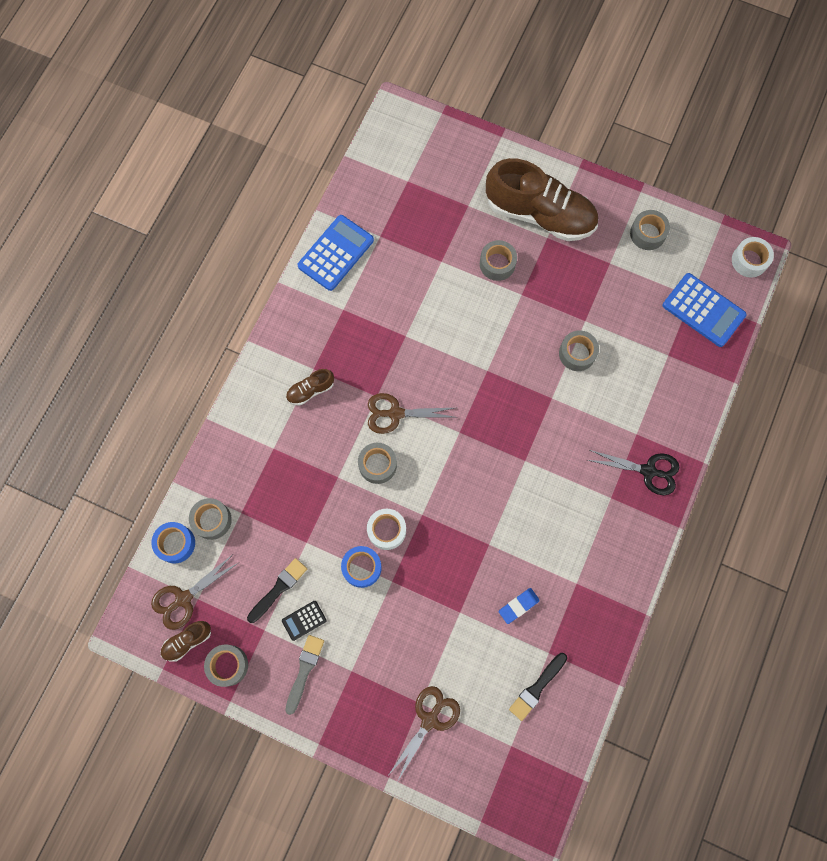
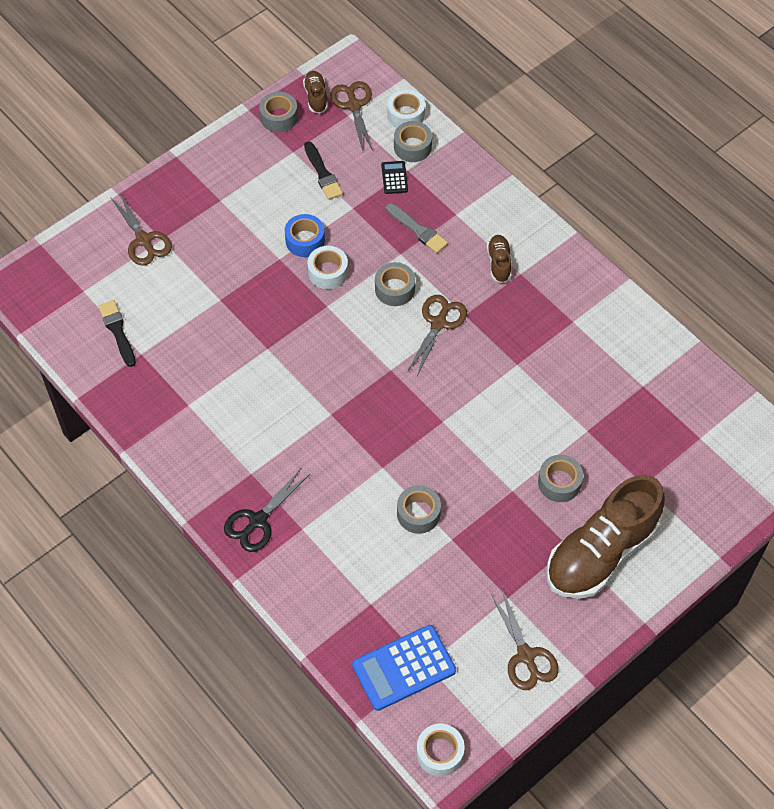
camera: 115 degrees right, 15 degrees down
blue tape [151,522,195,563] -> white tape [387,89,425,128]
black calculator [282,601,327,641] -> black calculator moved to [381,161,408,194]
grey brush [285,635,324,715] -> grey brush moved to [386,203,448,253]
blue calculator [298,215,374,291] -> none
blue eraser [499,588,540,624] -> none
grey tape [630,210,670,250] -> brown scissors [491,589,559,690]

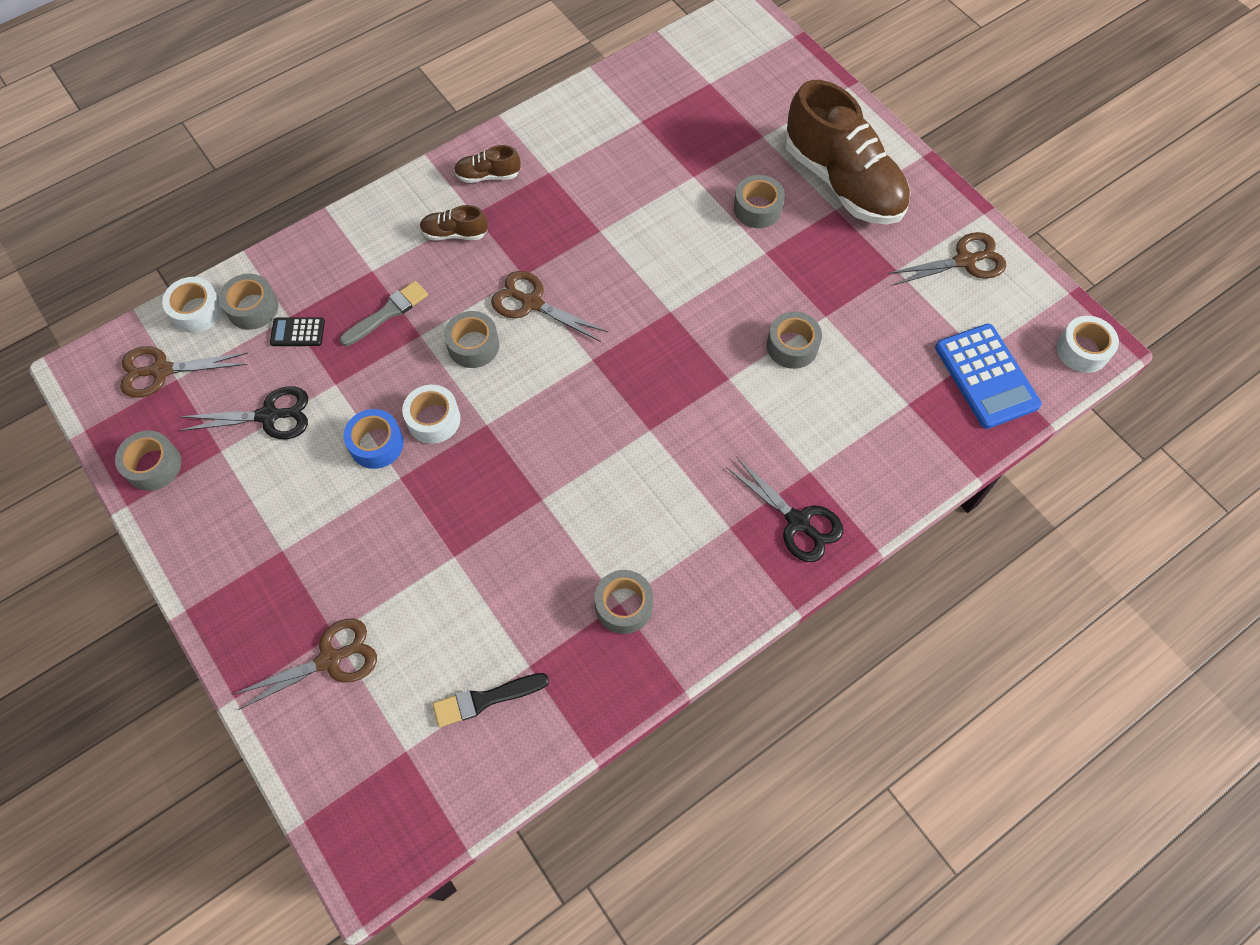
camera: 85 degrees left, 5 degrees up
brown shoe [303,71,328,114] -> brown shoe moved to [454,145,521,183]
black brush [304,141,343,200] -> black scissors [179,386,308,439]
none -> grey tape [595,570,653,634]

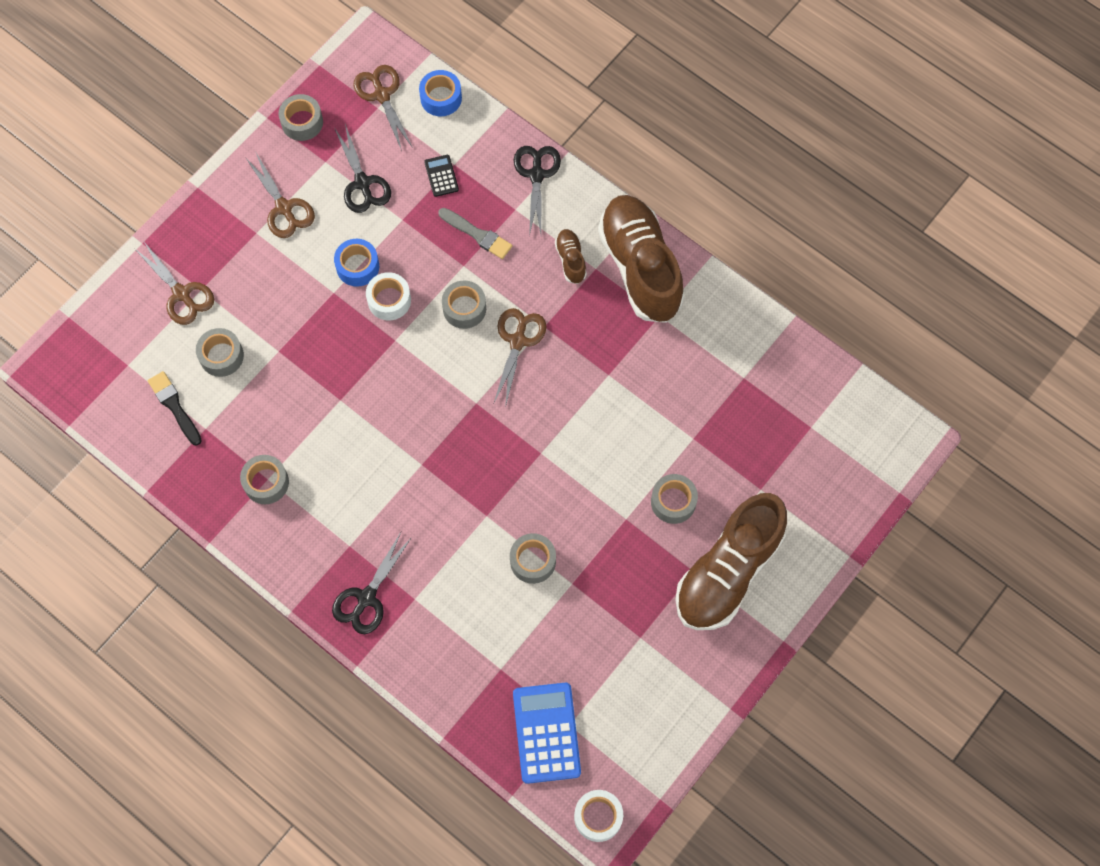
camera: 75 degrees right, 5 degrees up
white tape [162,277,223,333] -> blue tape [419,70,462,116]
grey tape [219,274,278,330] -> grey tape moved to [196,328,244,377]
brown shoe [454,145,521,183] -> brown shoe [598,195,684,323], size x2.36
brown scissors [888,232,1006,285] -> brown scissors moved to [245,151,315,238]
blue calculator [935,324,1042,429] -> blue calculator turned 120 degrees clockwise [513,683,581,784]
none -> black scissors [514,146,561,236]

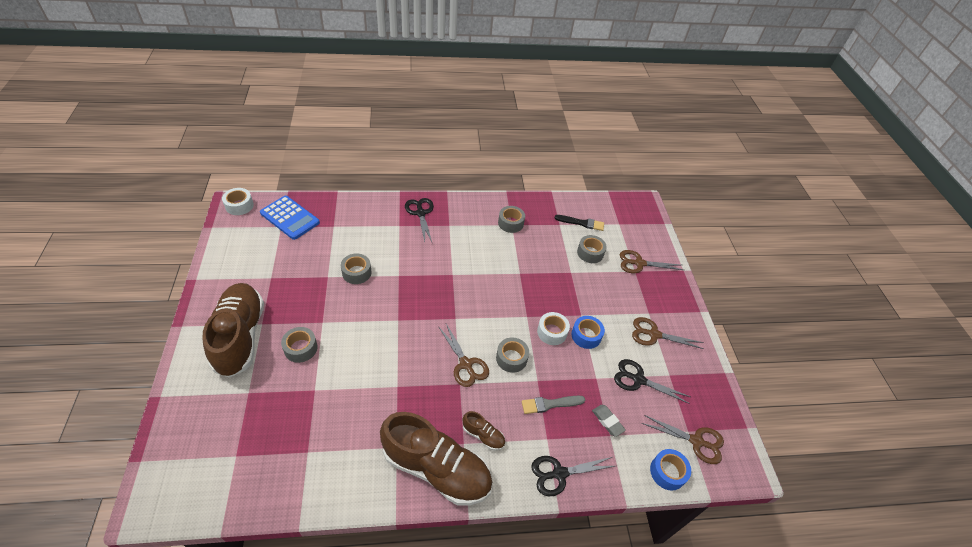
camera: 130 degrees right, 20 degrees down
grey tape [278,94,323,141] -> none
black calculator [424,155,459,197] -> grey eraser [592,405,626,437]
black scissors [514,146,561,236] -> black scissors turned 120 degrees clockwise [531,456,615,496]

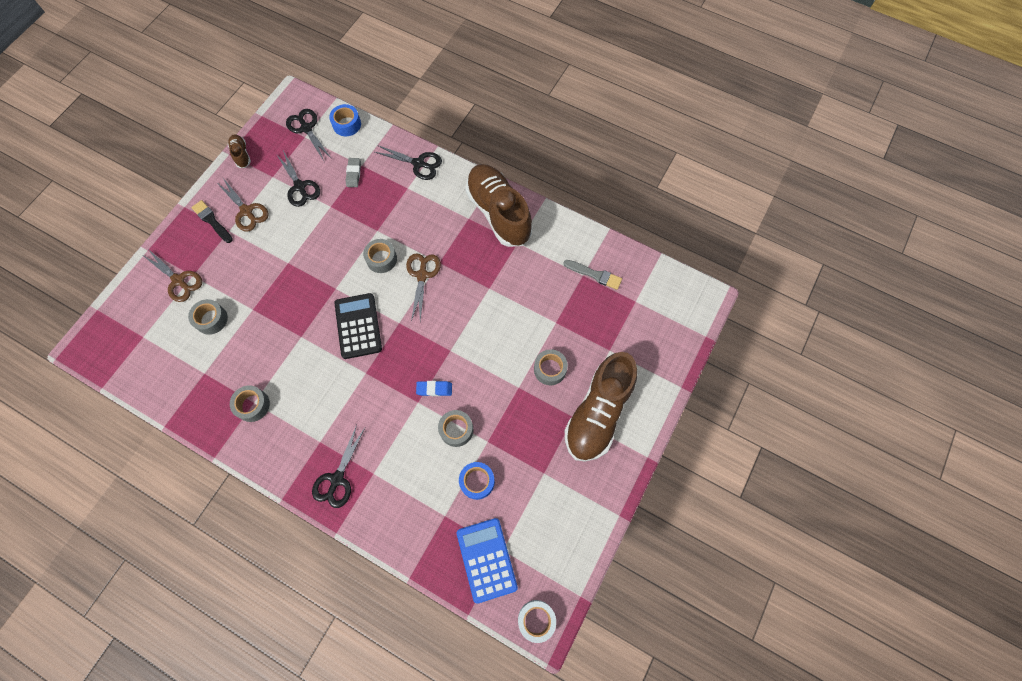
camera: 140 degrees left, 20 degrees up
brown shoe [463,411,505,451] -> brown shoe moved to [228,134,251,168]
grey brush [522,395,585,414] -> grey brush moved to [563,260,622,290]
white tape [537,312,570,345] -> none
black brush [554,215,604,231] -> black brush moved to [191,200,233,243]
blue tape [571,316,605,349] -> blue tape moved to [459,462,495,500]
brown scissors [642,415,724,464] -> black scissors [286,109,331,161]
none -> black calculator [334,293,382,359]
none -> blue eraser [416,381,452,396]

